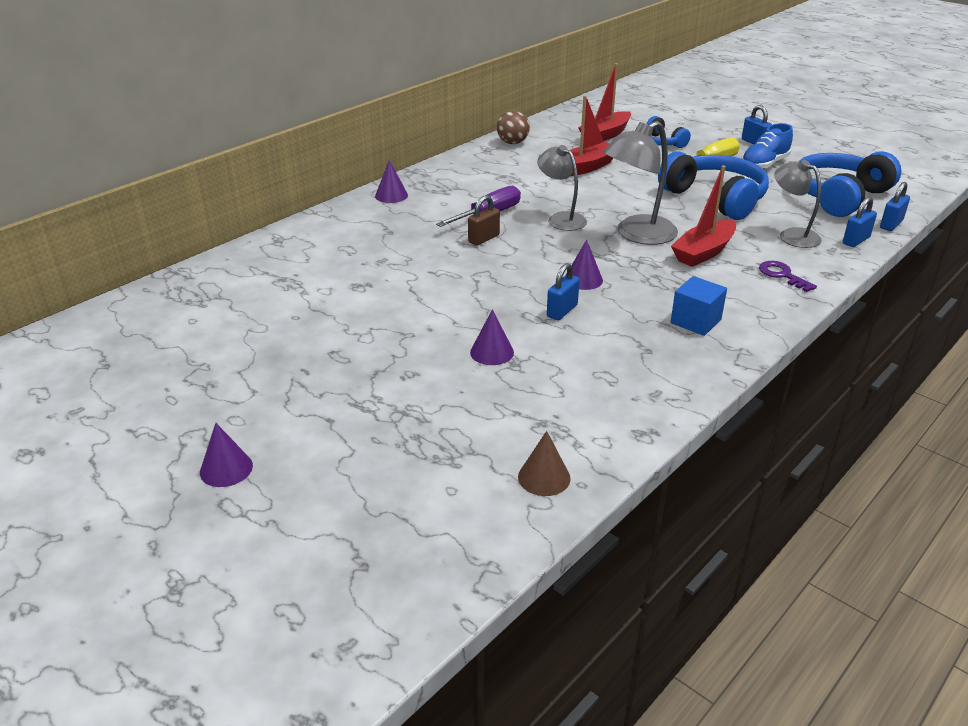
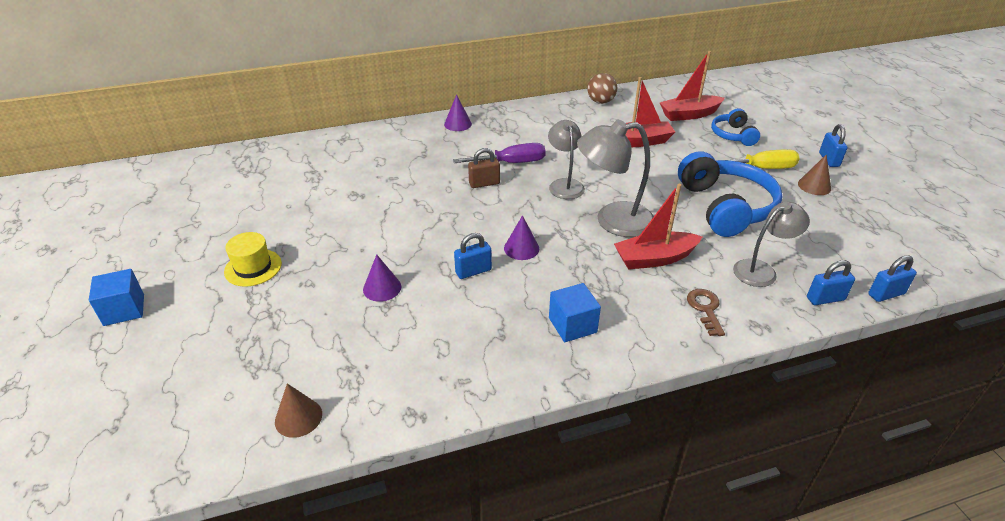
camera: 30 degrees right, 5 degrees up
purple cone [200,423,253,487] -> blue cube [89,269,144,326]
blue shoe [742,123,793,169] -> brown cone [798,155,831,195]
purple key [759,261,817,292] -> brown key [687,289,725,336]
grey lamp [774,160,822,248] -> grey lamp turned 75 degrees clockwise [733,202,810,287]
blue headphones [798,151,901,217] -> none
none -> yellow hat [224,232,282,287]

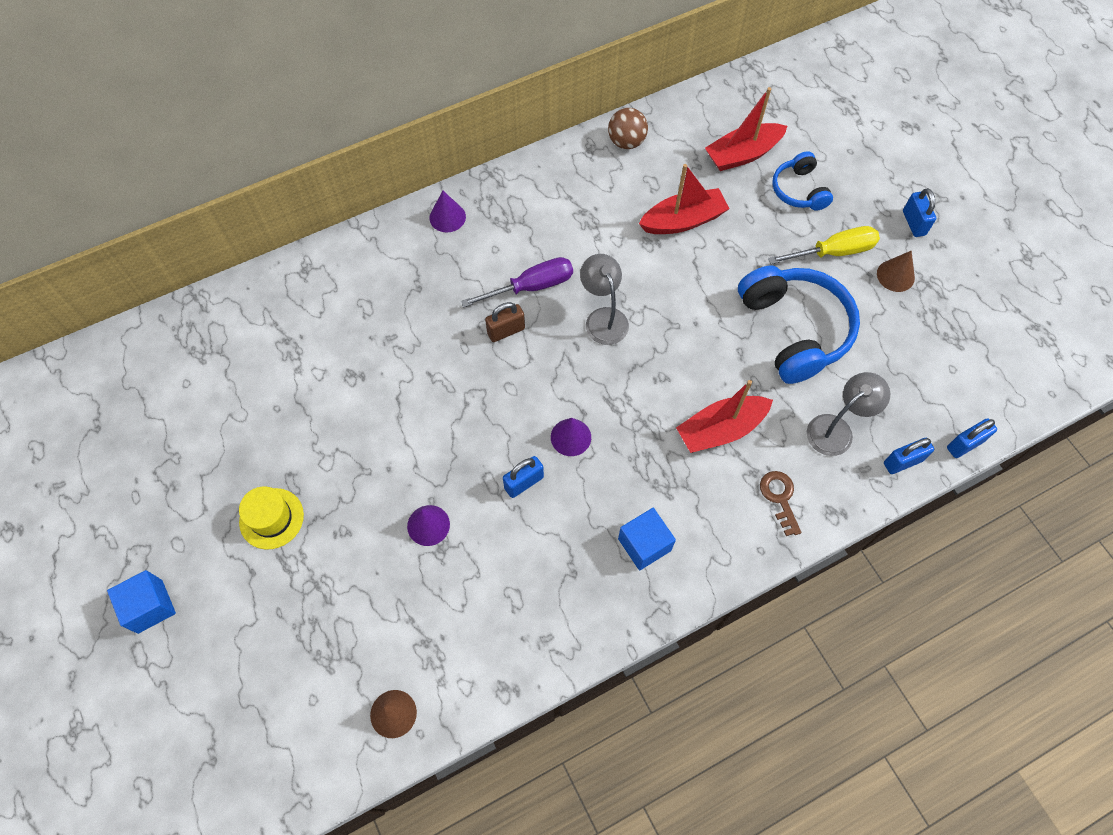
camera: 10 degrees left, 25 degrees up
grey lamp [577,120,654,237] -> none

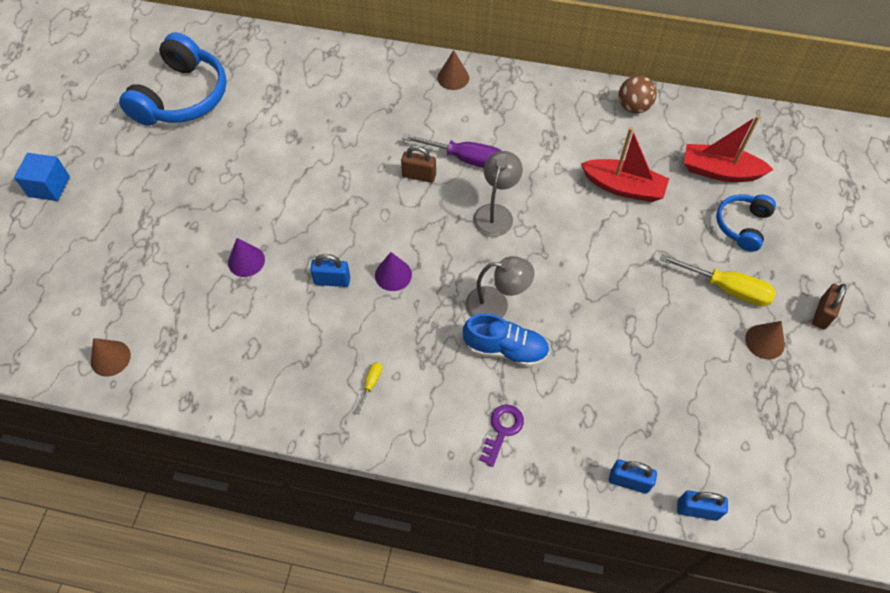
camera: 40 degrees right, 5 degrees down
yellow hat [239,486,304,550] -> none
purple cone [430,191,466,232] -> brown cone [437,50,469,90]
blue cube [618,508,676,570] -> yellow screwdriver [356,362,382,414]
red boat [676,380,773,453] -> blue shoe [463,313,549,367]
blue headphones [738,265,860,384] -> blue headphones moved to [119,32,227,126]
brown key [760,471,801,536] -> purple key [479,405,524,467]
grey lamp [807,372,890,456] -> grey lamp moved to [465,256,535,318]
blue padlock [903,188,936,237] -> brown padlock [812,284,847,329]

